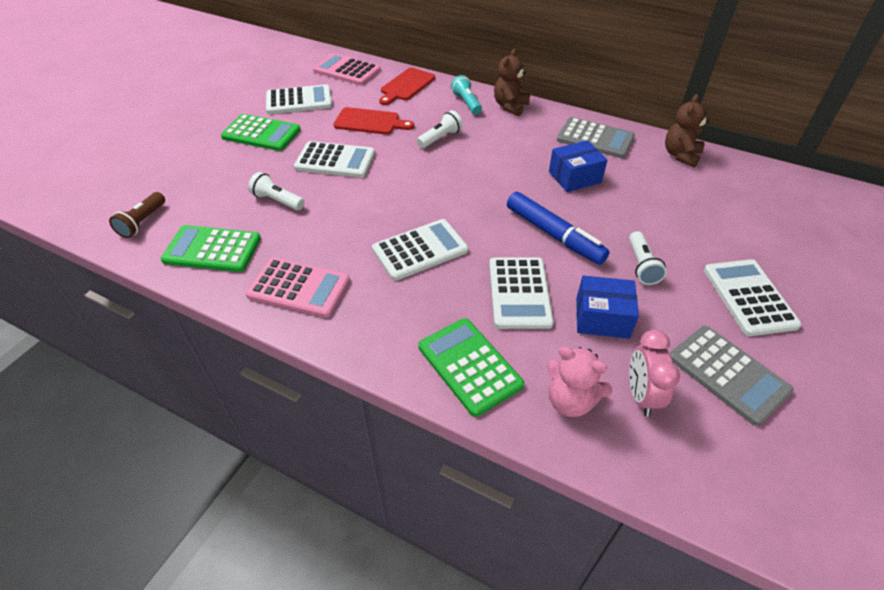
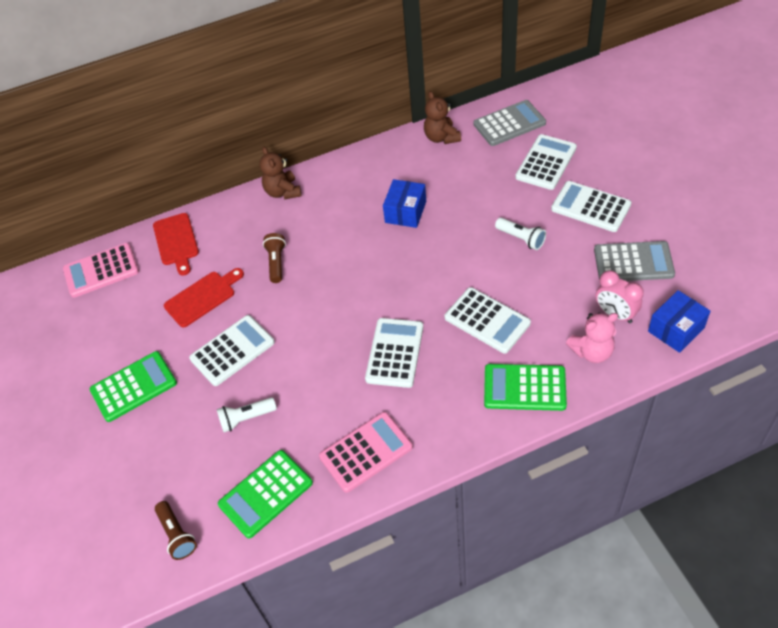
camera: 45 degrees left, 5 degrees up
white calculator [266,84,332,114] -> white calculator moved to [515,134,577,190]
white flashlight [417,110,463,148] -> brown flashlight [263,233,286,283]
turquoise flashlight [451,75,482,114] -> none
blue marker [507,192,610,265] -> none
grey calculator [557,117,635,158] -> grey calculator moved to [473,100,546,146]
blue box [576,276,639,339] -> blue box moved to [648,290,711,353]

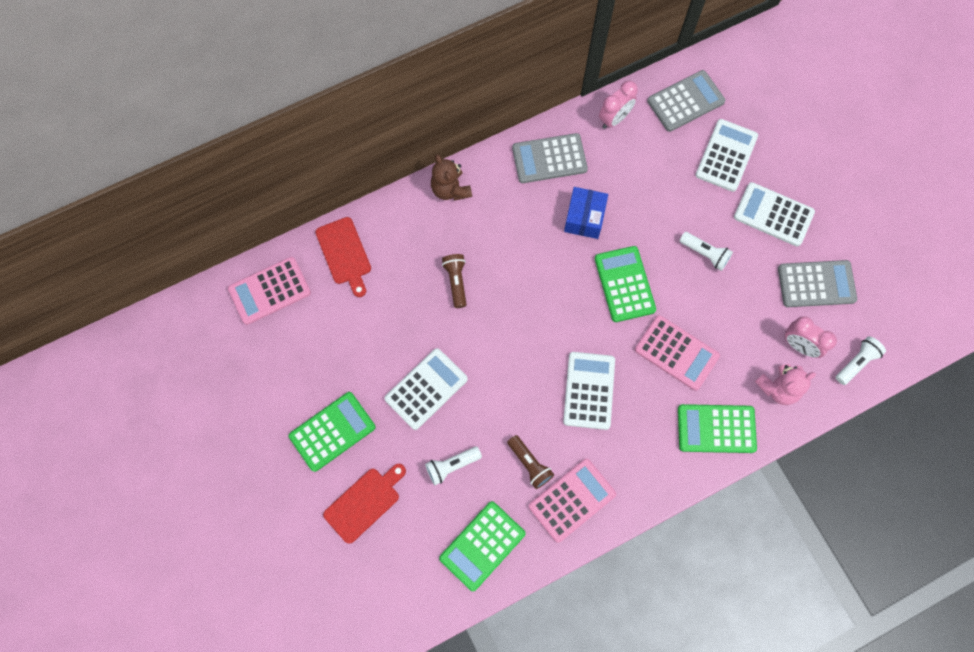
camera: 10 degrees left, 20 degrees up
brown flashlight [155,501,197,560] -> brown flashlight moved to [507,435,554,489]
red cutting board [164,268,244,327] -> red cutting board moved to [323,464,406,544]
brown teddy bear [424,91,461,144] -> pink clock [599,81,638,129]
white calculator [445,287,531,354] -> pink calculator [635,315,720,391]
blue box [648,290,711,353] -> white flashlight [836,336,886,385]
none -> grey calculator [512,133,588,183]
none -> green calculator [595,246,656,322]

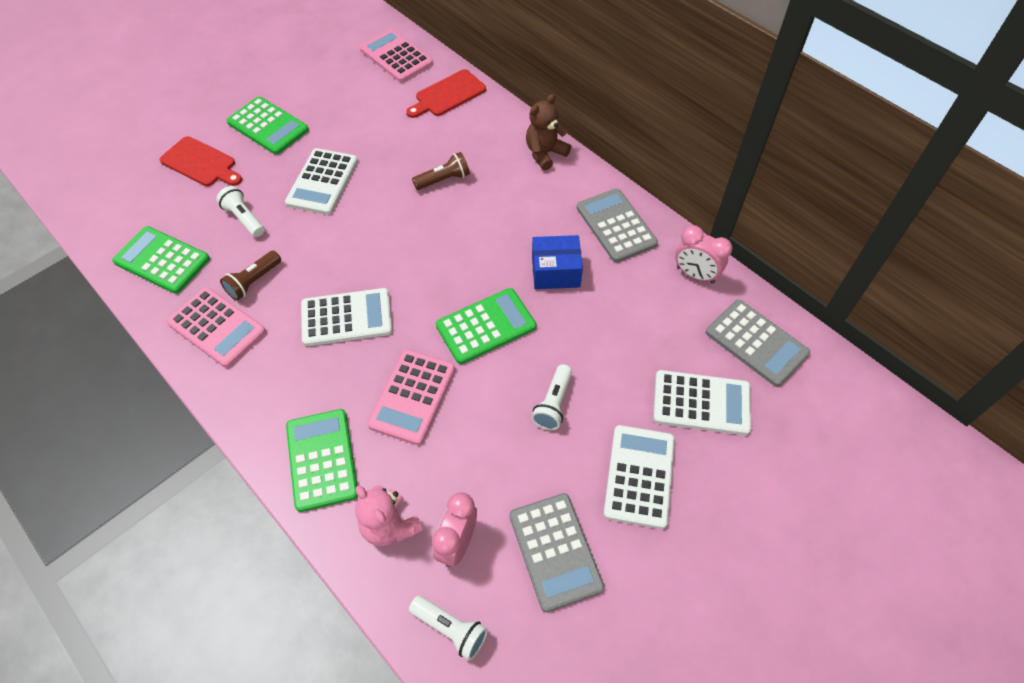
camera: 75 degrees right, 15 degrees down
white calculator [384,348,468,430] -> white calculator turned 75 degrees clockwise [285,148,358,215]

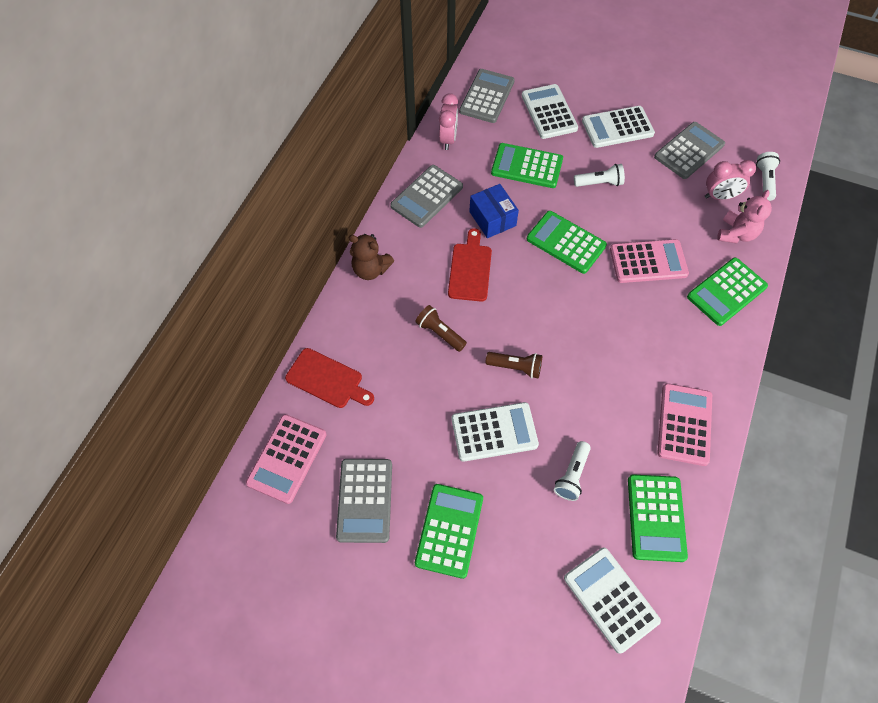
camera: 115 degrees left, 5 degrees up
red cutting board [160,136,242,186] -> red cutting board moved to [448,228,492,302]
brown flashlight [220,250,281,301] -> brown flashlight moved to [485,352,542,378]
white calculator [301,288,393,346] -> white calculator moved to [564,547,661,654]
none -> grey calculator [336,459,392,543]
none -> green calculator [491,143,563,188]

